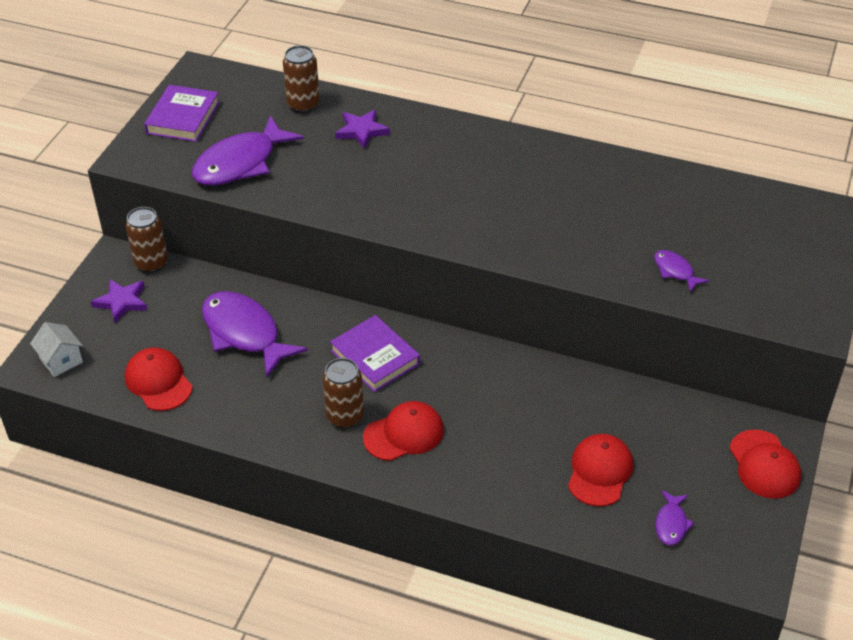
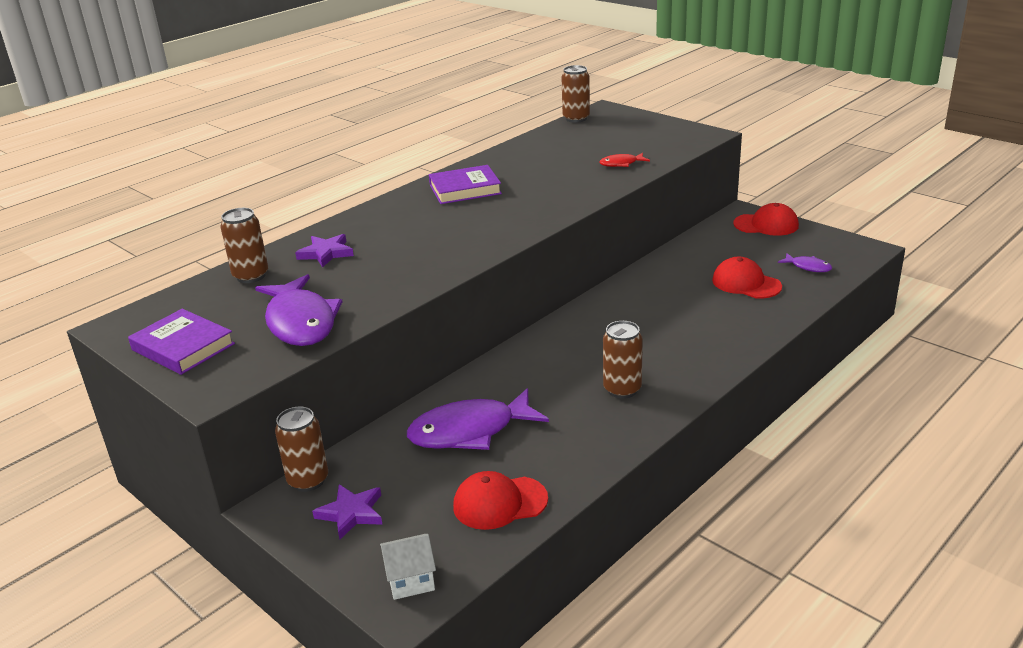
camera: 65 degrees left, 15 degrees down
purple book [330,315,420,392] -> purple book moved to [429,165,502,204]
red cap [363,401,444,461] -> none
purple fish [654,250,709,292] -> red fish [599,153,650,167]
none -> brown can [561,65,590,123]

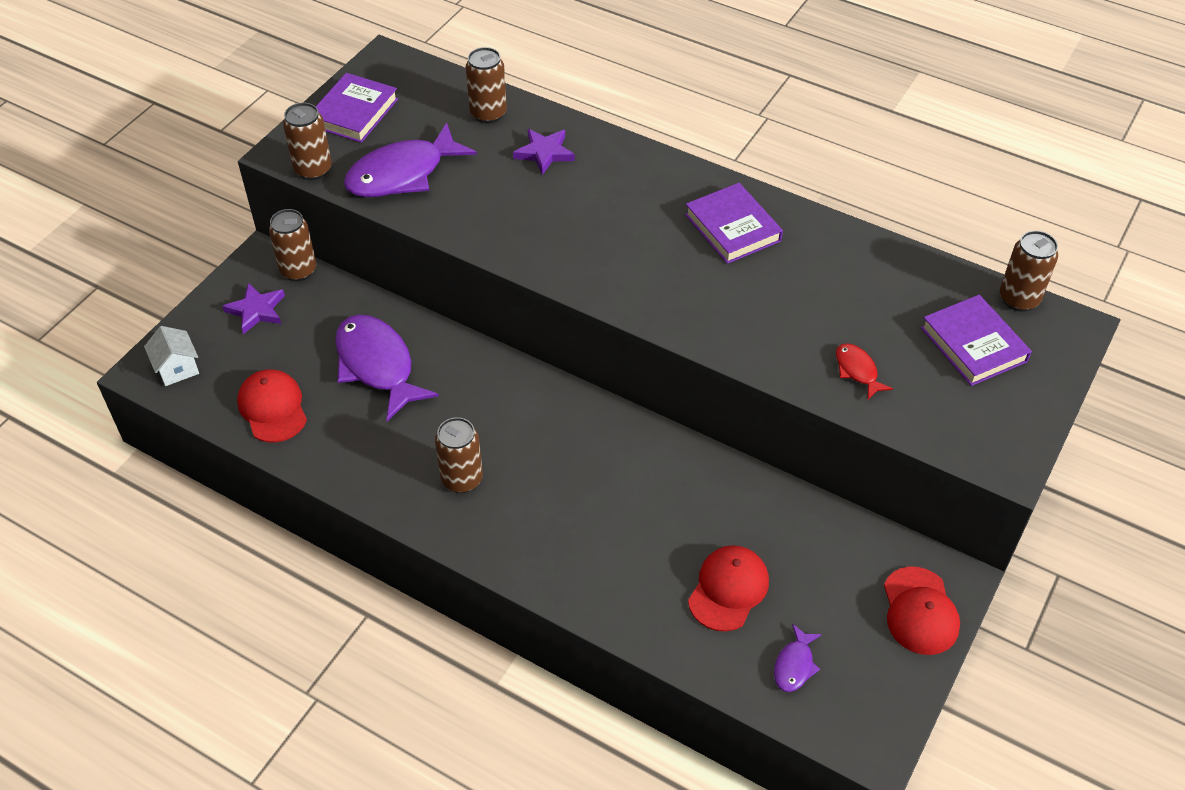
camera: 75 degrees right, 20 degrees up
none -> brown can [283,103,332,180]
none -> purple book [921,295,1032,386]

